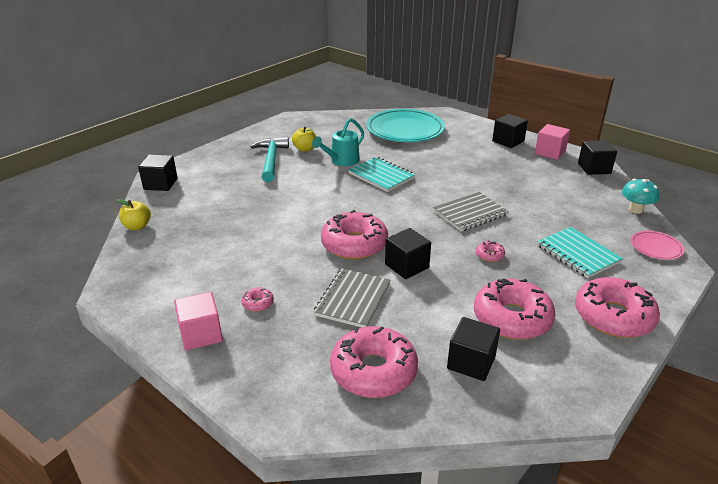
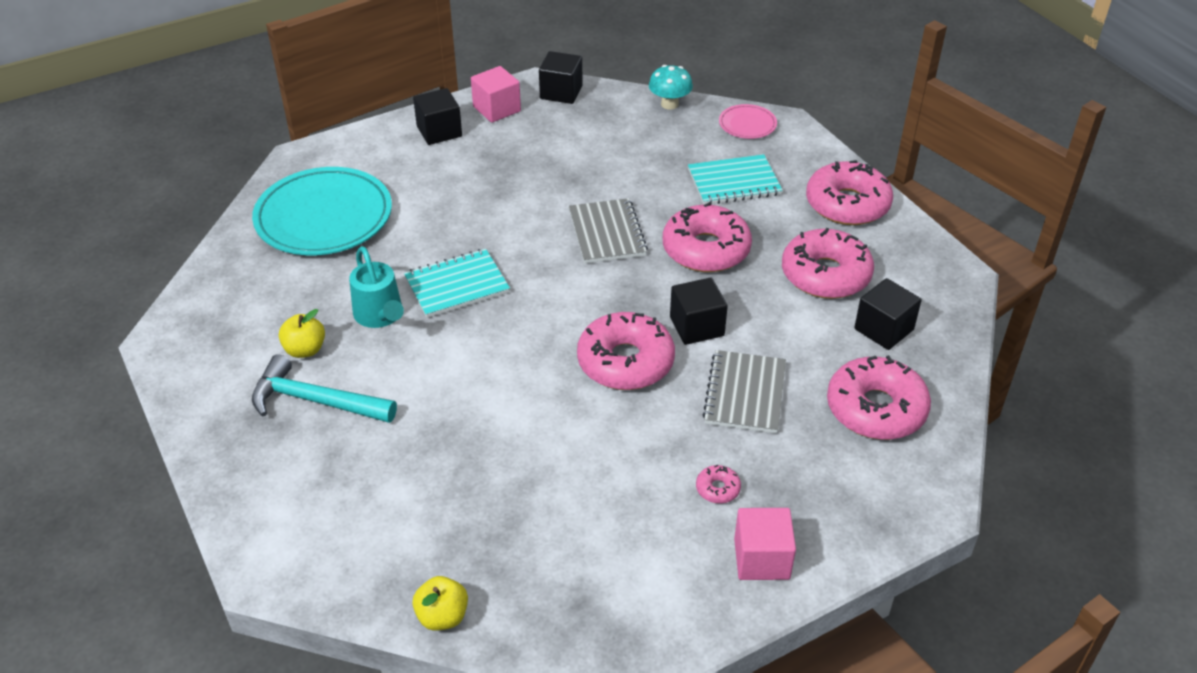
camera: 70 degrees left, 10 degrees up
black cube [138,154,178,191] -> none
grey notebook [313,269,390,327] -> grey notebook turned 60 degrees clockwise [702,350,786,434]
pink donut [476,241,505,262] -> pink donut [663,202,752,272], size x2.39

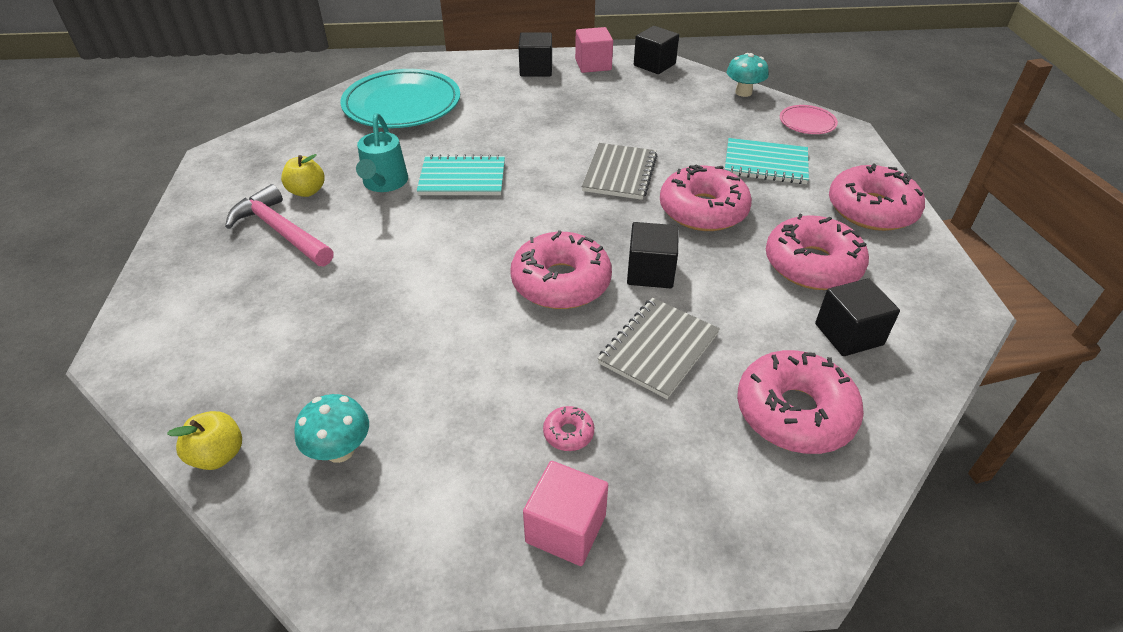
camera: 25 degrees right, 0 degrees up
turquoise hammer [252,354,397,423] -> pink hammer [225,184,334,266]
none -> turquoise mushroom [294,394,369,463]

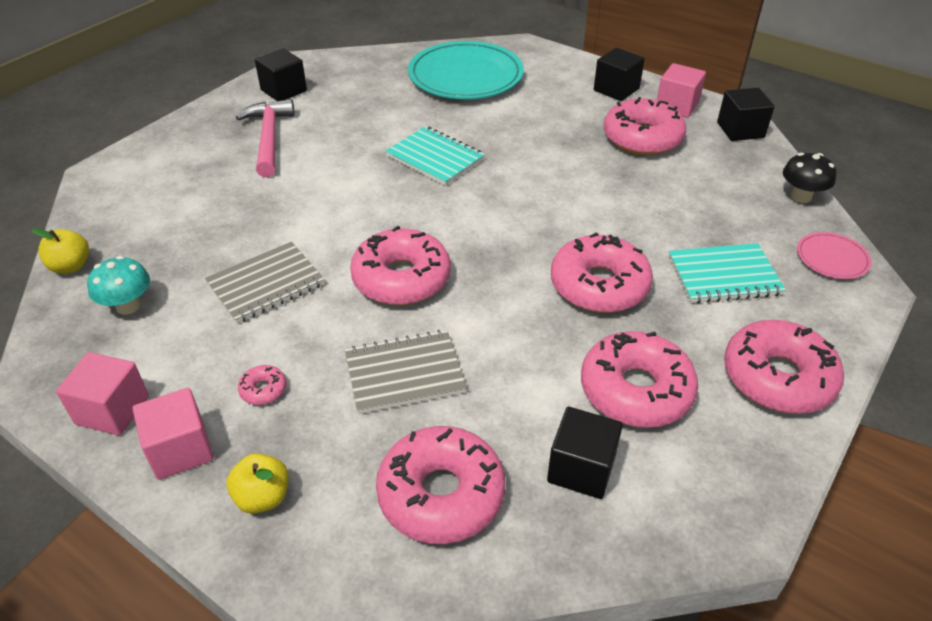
camera: 40 degrees right, 0 degrees up
yellow apple [281,154,325,197] -> yellow apple moved to [227,453,289,514]
turquoise watering can [356,113,408,192] -> none
grey notebook [582,143,657,200] -> grey notebook moved to [205,242,325,324]
black cube [627,222,679,289] -> black cube moved to [255,48,307,101]
turquoise notebook [725,138,809,184] -> turquoise notebook turned 60 degrees counterclockwise [669,243,786,303]
turquoise mushroom [727,53,769,97] -> black mushroom [783,153,836,203]
none -> pink cube [56,352,149,435]
none -> pink donut [604,97,686,155]

